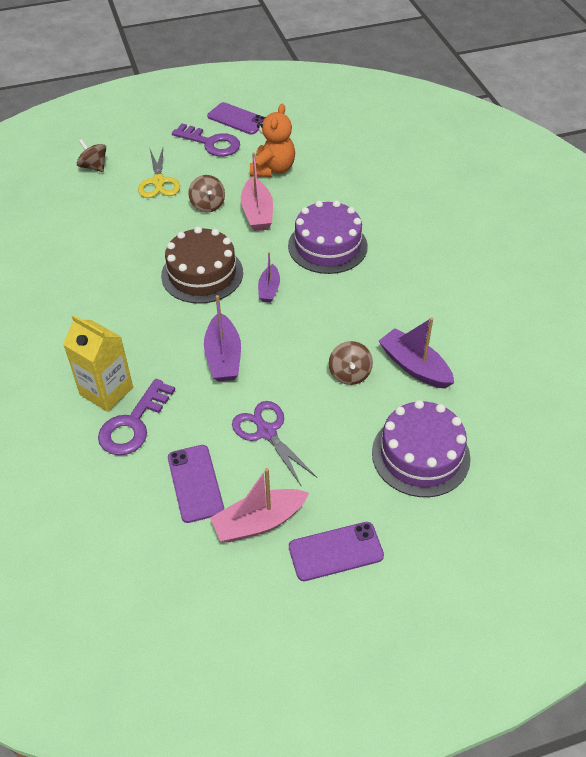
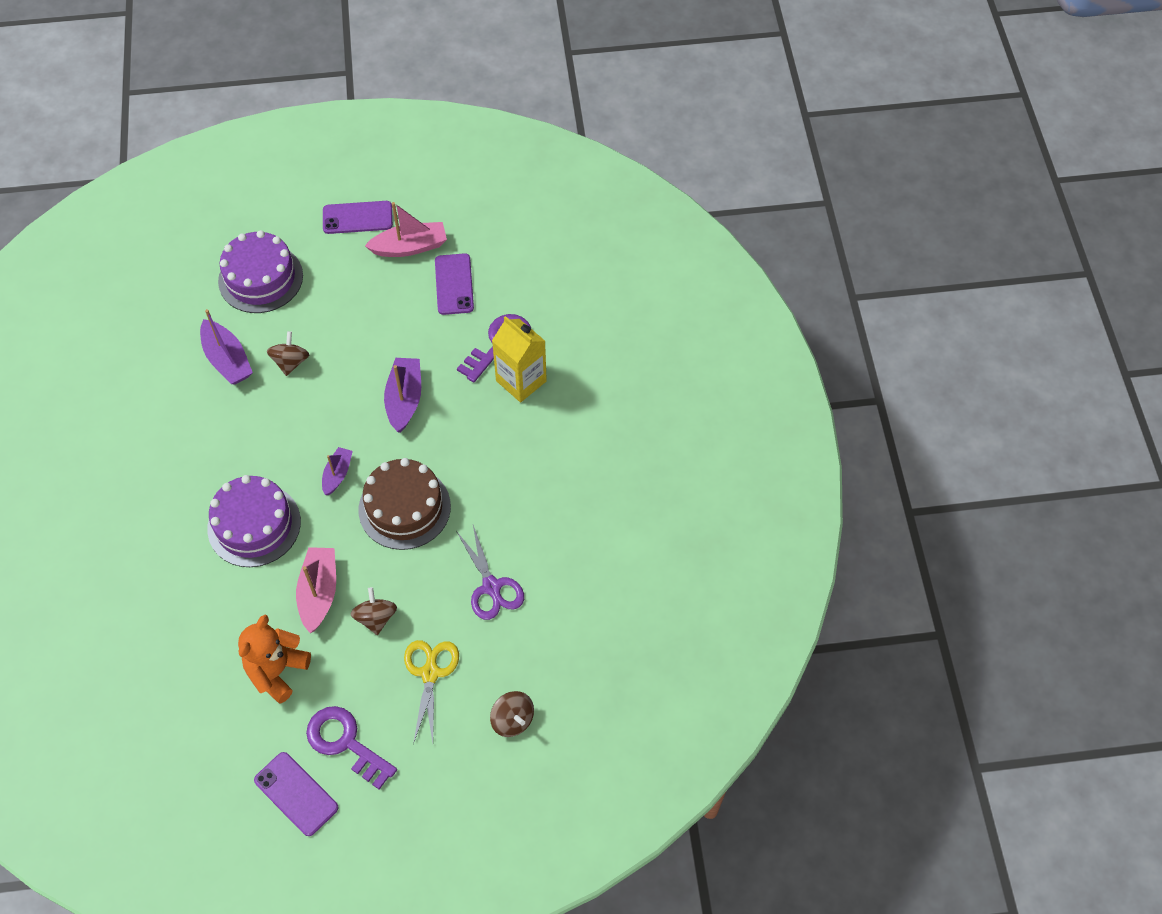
camera: 170 degrees left, 10 degrees up
purple scissors [232,401,317,485] -> purple scissors moved to [456,525,524,620]

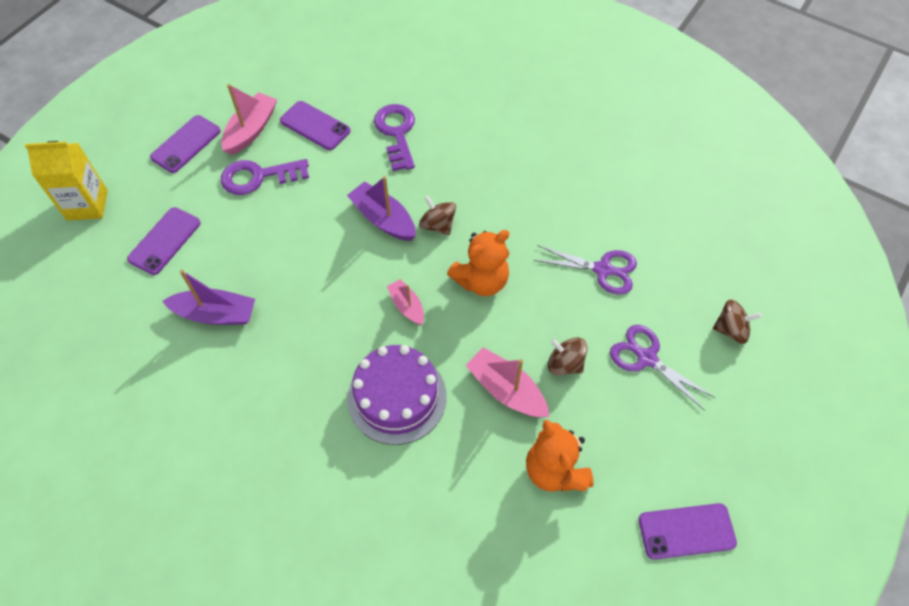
camera: 50 degrees left, 0 degrees up
purple cake [218,230,303,313] -> purple phone [127,207,201,275]
brown spinning top [267,331,309,376] -> brown spinning top moved to [419,196,456,235]
purple key [306,706,397,790] -> purple key moved to [221,159,309,195]
purple boat [322,447,353,495] -> pink boat [387,279,424,325]
brown cake [359,458,451,550] -> orange teddy bear [447,230,509,296]
yellow scissors [404,640,459,744] -> purple scissors [610,325,715,411]
yellow carton [492,316,547,402] -> yellow carton moved to [25,141,108,221]

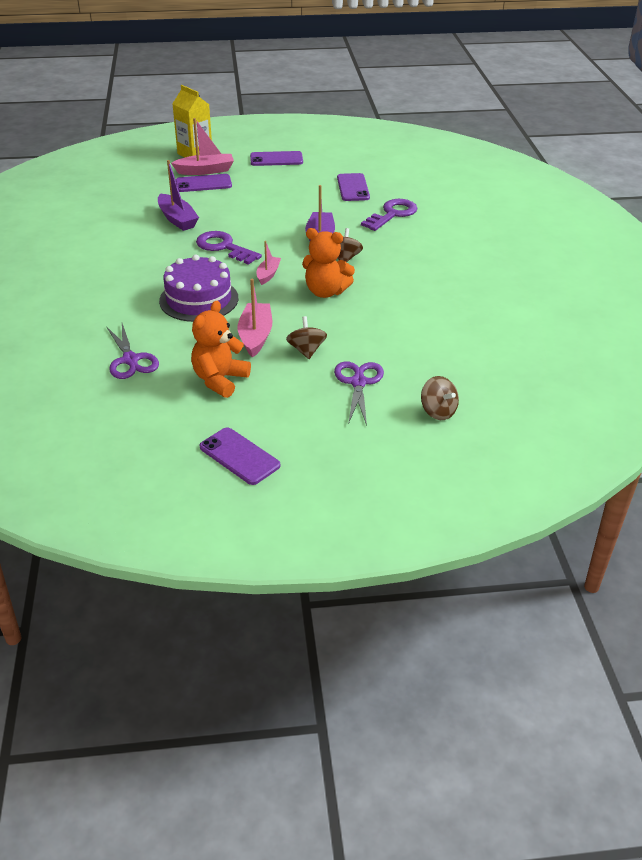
camera: 50 degrees right, 20 degrees down
pink boat [221,84,277,155] -> pink boat moved to [171,118,234,175]
purple key [221,159,309,195] -> purple key moved to [196,231,262,265]
purple scissors [534,245,637,295] -> purple scissors moved to [106,323,159,379]

